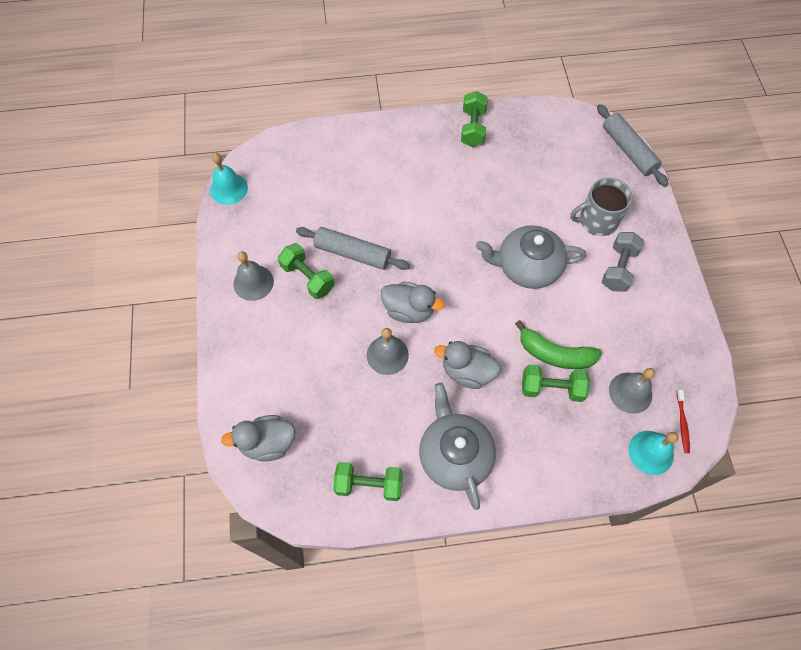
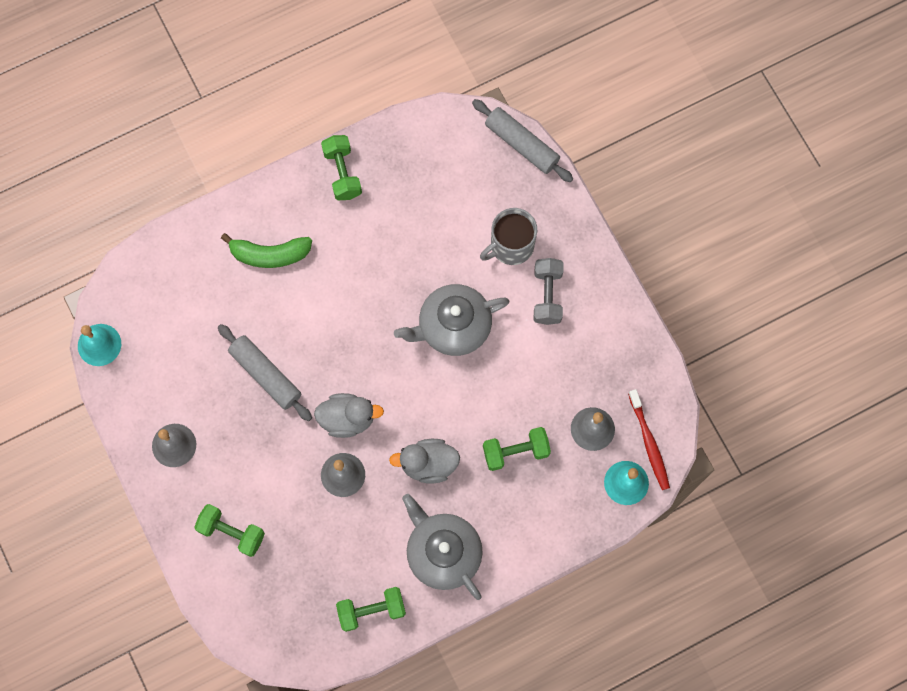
camera: 20 degrees left, 10 degrees up
grey duck [221,415,296,462] -> none
green dumbbell [278,243,335,299] -> green dumbbell moved to [194,504,265,557]
grey rolling pin [296,227,410,270] -> grey rolling pin turned 45 degrees clockwise [218,324,312,421]
green banana [515,320,602,369] -> green banana moved to [221,233,312,268]
red toothbrush [677,389,690,453] -> red toothbrush [628,389,670,490], size x1.61

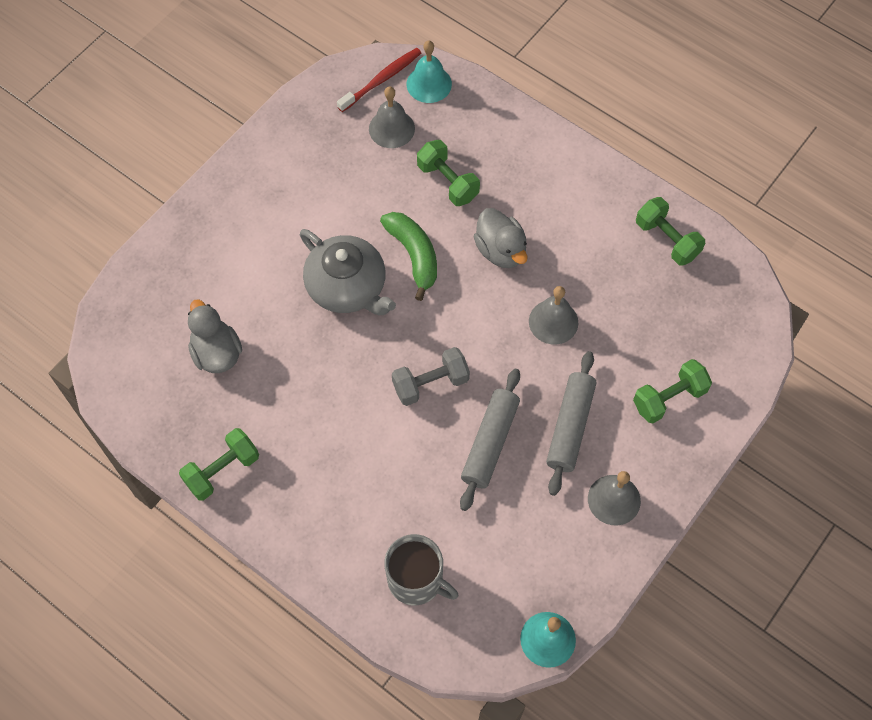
camera: 115 degrees left, 10 degrees down
green dumbbell [194,504,265,557] -> green dumbbell turned 60 degrees clockwise [633,359,712,423]
green banana [221,233,312,268] -> green banana moved to [380,212,437,301]
grey duck [314,393,384,438] -> grey duck moved to [188,299,242,373]
grey teapot [402,494,483,600] -> none
grey rolling pin [472,99,573,182] -> grey rolling pin moved to [546,351,596,496]
grey mug [480,208,537,265] -> grey mug moved to [385,534,458,605]
grey dumbbell [534,258,564,325] -> grey dumbbell moved to [392,347,470,406]

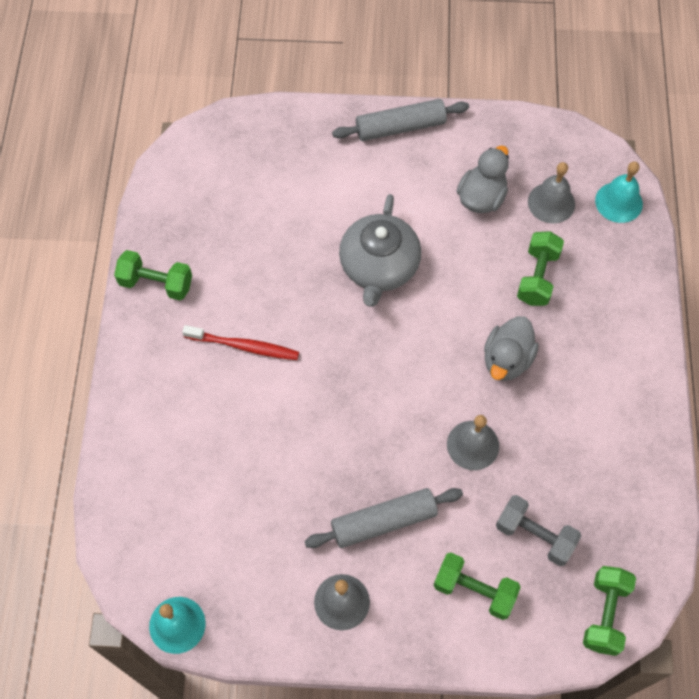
camera: 55 degrees right, 0 degrees up
grey duck [188,299,242,373] -> grey duck moved to [456,146,509,213]
red toothbrush [337,48,421,112] -> red toothbrush moved to [182,325,299,360]
green banana [380,212,437,301] -> none
grey mug [385,534,458,605] -> none
grey dumbbell [392,347,470,406] -> grey dumbbell moved to [496,495,581,566]
grey rolling pin [460,369,520,511] -> grey rolling pin moved to [332,99,469,141]
green dumbbell [636,197,705,266] -> green dumbbell moved to [583,566,636,656]

